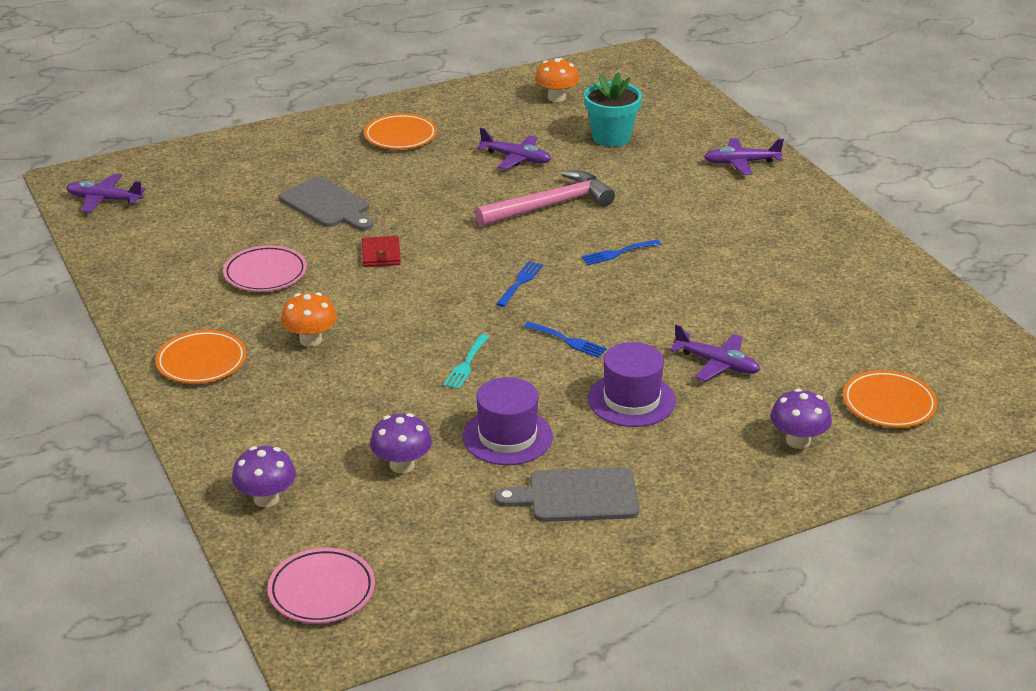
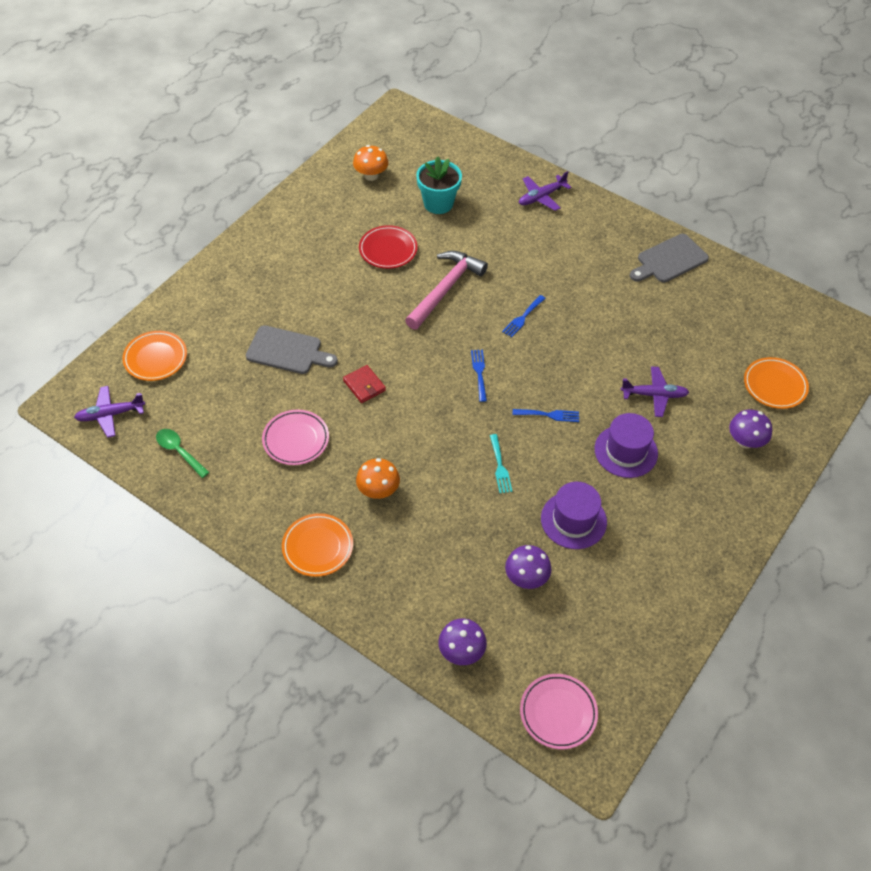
camera: 30 degrees left, 20 degrees up
orange plate [364,114,437,149] -> orange plate moved to [122,331,187,381]
purple plane [476,128,551,170] -> red plate [359,225,418,269]
grey cutting board [494,467,639,522] -> grey cutting board moved to [630,234,709,282]
none -> green spoon [156,429,209,478]

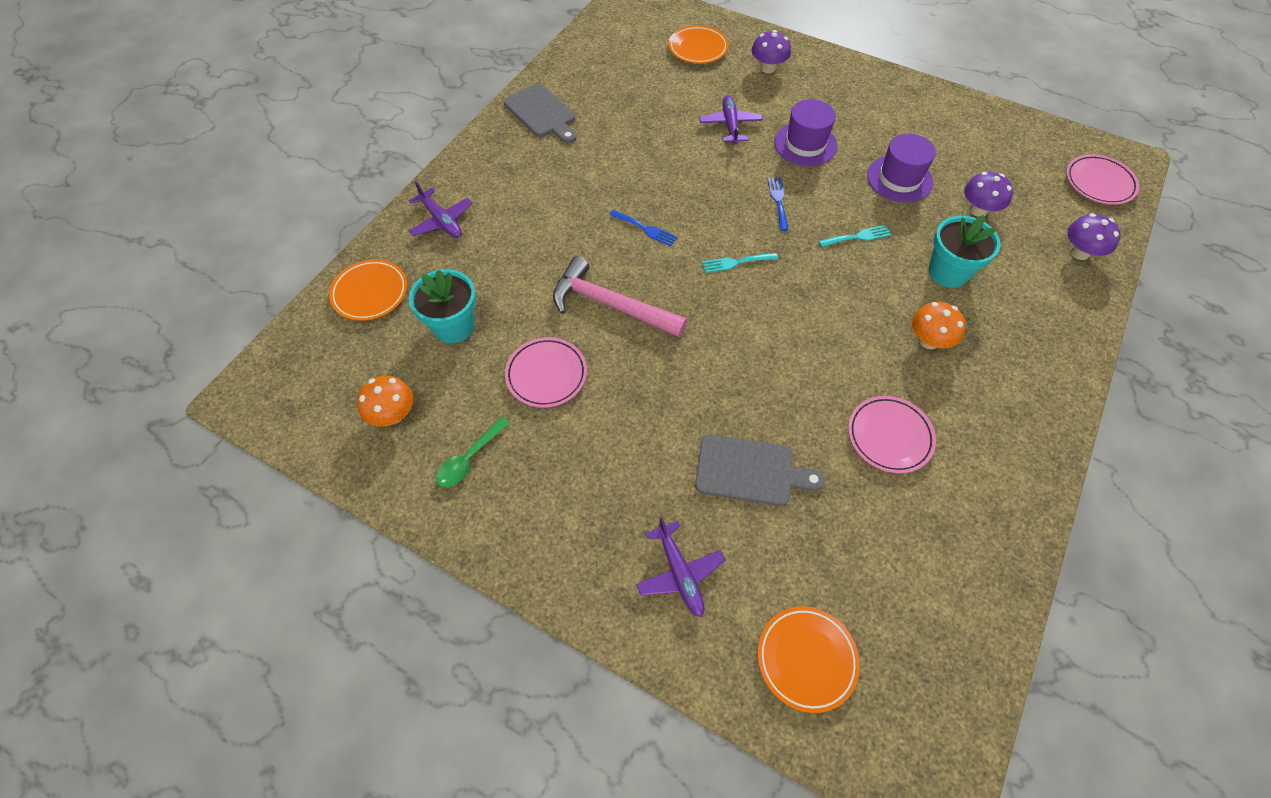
camera: 95 degrees left, 5 degrees up
purple plane [74,386,145,438] -> purple plane moved to [636,517,725,617]
green spoon [156,429,209,478] -> green spoon moved to [436,417,510,487]
grey cutting board [246,325,338,374] -> grey cutting board turned 90 degrees clockwise [695,434,825,506]
orange plate [282,513,353,577] -> orange plate moved to [329,259,407,321]
red wallet [343,365,386,403] -> none
red plate [359,225,418,269] -> pink plate [505,337,587,408]
blue fork [471,350,487,402] -> turquoise fork [702,253,778,273]
none -> turquoise flower pot [929,215,1000,288]

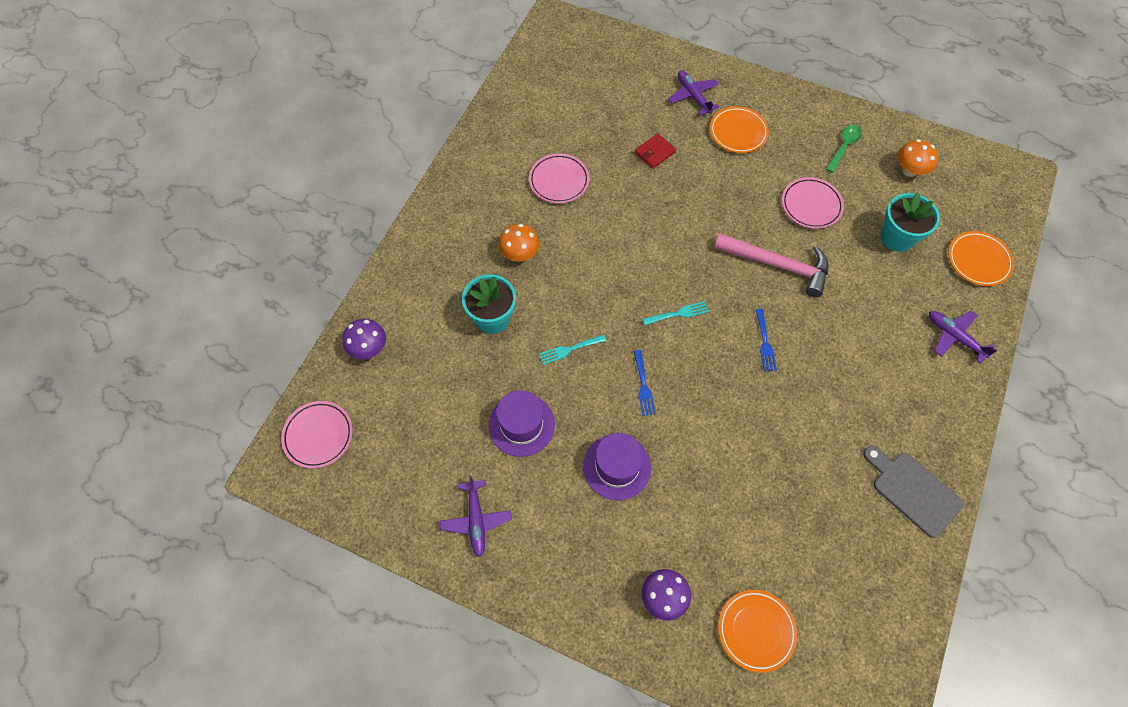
camera: 175 degrees right, 5 degrees up
blue fork [609,210,677,246] -> blue fork turned 120 degrees counterclockwise [756,309,777,371]
grey cutting board [695,434,825,506] -> red wallet [635,133,676,169]
purple plane [699,95,763,144] -> purple plane moved to [440,475,512,557]
orange plate [757,606,860,713] -> orange plate moved to [710,106,769,153]
purple mushroom [964,172,1013,217] -> none

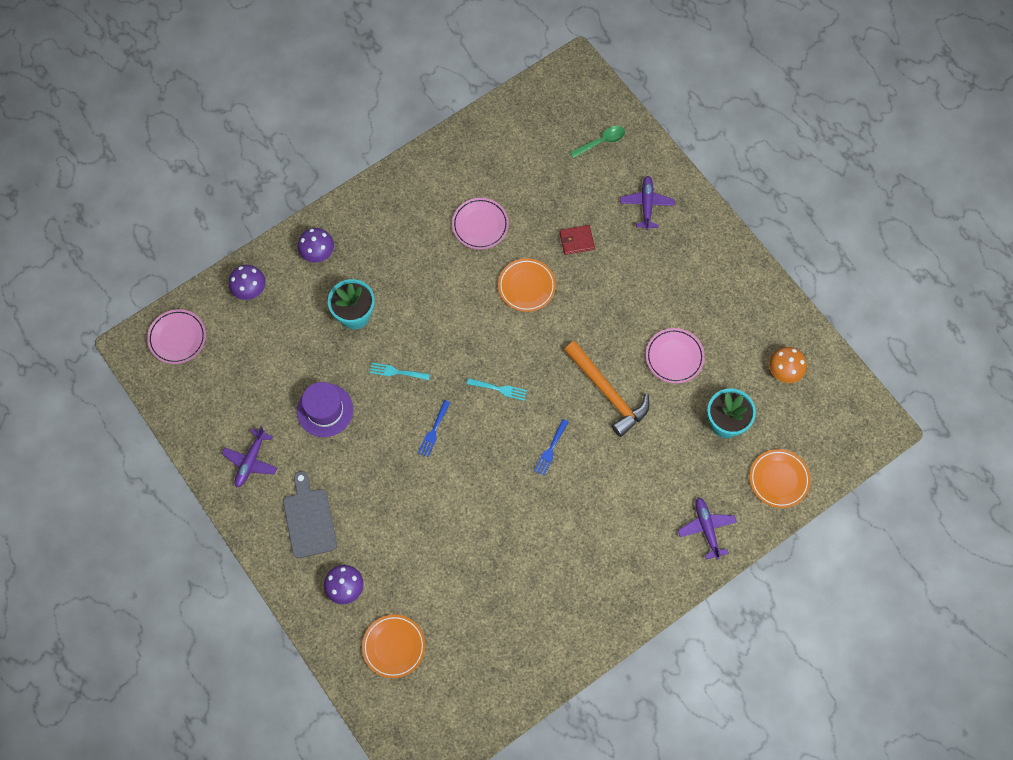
camera: 30 degrees right, 5 degrees up
orange mushroom [499,224,539,261] -> none
purple hat [583,433,651,500] -> none
orange plate [710,106,769,153] -> orange plate moved to [498,258,556,312]
pink hammer [714,233,828,297] -> orange hammer [564,341,649,437]
green spoon [826,125,862,173] -> green spoon moved to [570,126,625,158]
grey cutting board [863,446,964,538] -> grey cutting board moved to [283,471,337,558]
none -> purple mushroom [298,228,334,262]

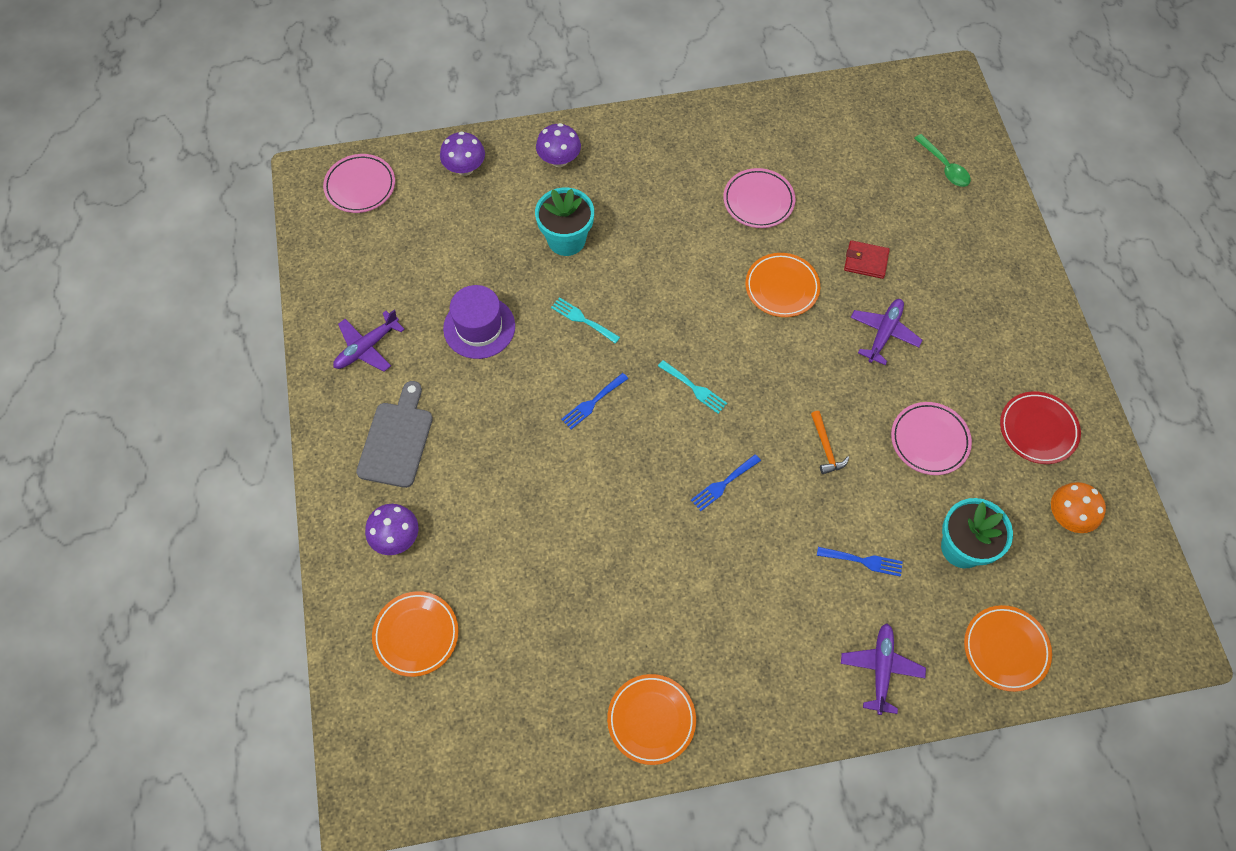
camera: 25 degrees right, 5 degrees down
orange hammer [564,341,649,437] -> orange hammer [811,411,849,474], size x0.46
green spoon [570,126,625,158] -> green spoon turned 60 degrees clockwise [914,134,971,187]
purple plane [620,176,675,230] -> purple plane moved to [851,299,923,365]
none -> orange plate [607,674,696,765]
none -> blue fork [817,547,903,577]
none -> red plate [1000,391,1081,464]

